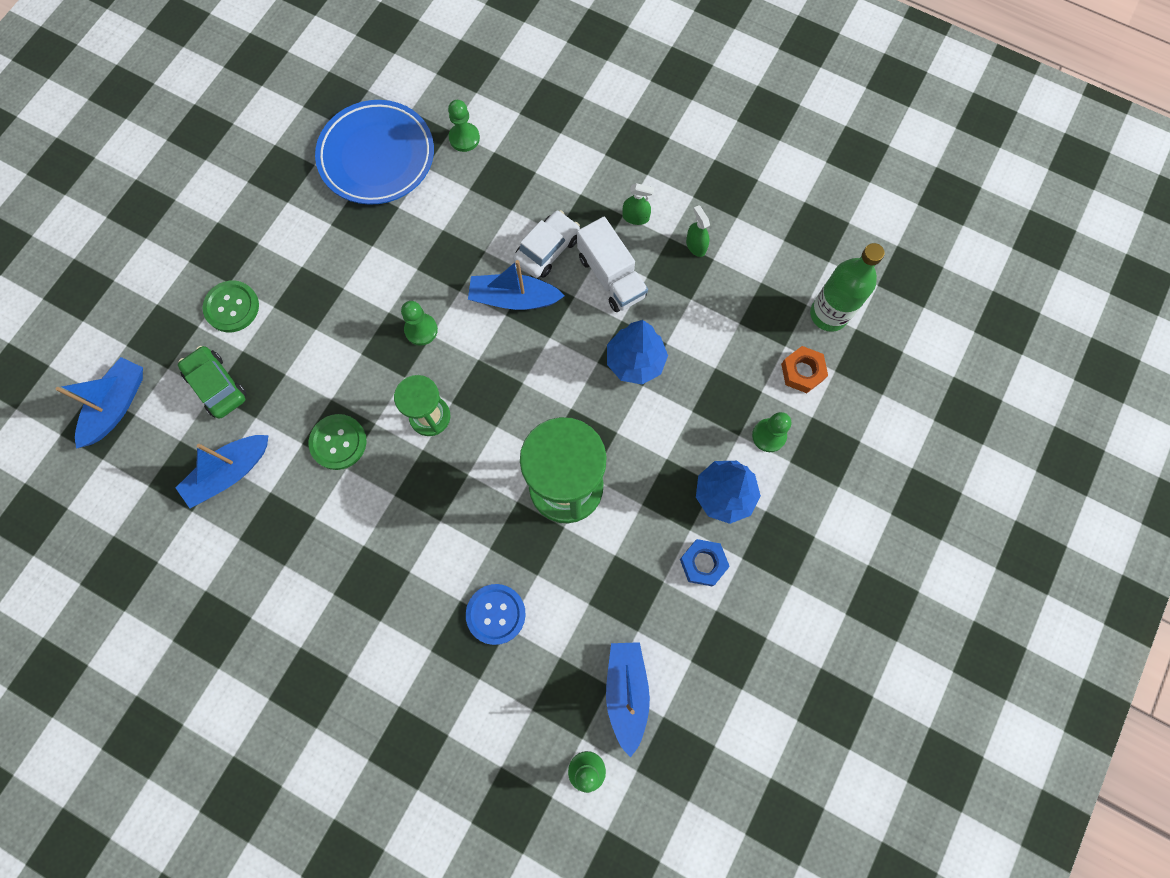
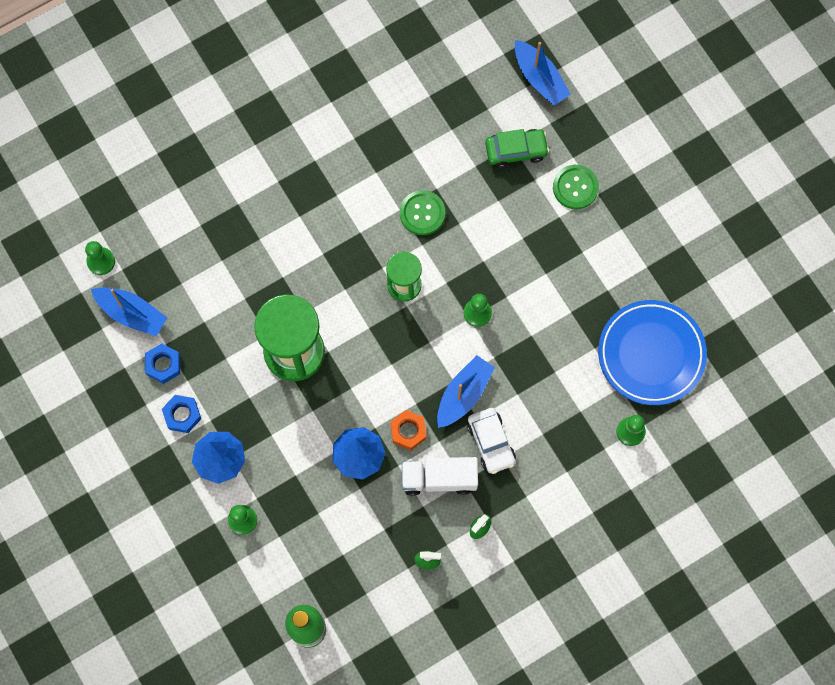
camera: 120 degrees right, 0 degrees up
blue boat [176,435,269,508] -> none
blue button [466,584,526,645] -> none
orange nut [781,346,828,393] -> orange nut moved to [390,410,427,450]
none -> blue nut [145,343,180,384]

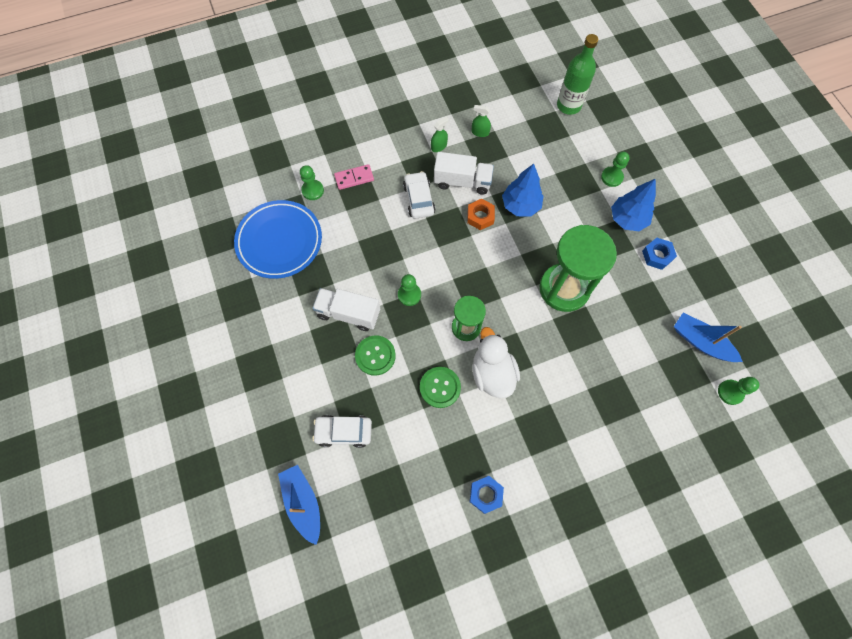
camera: 170 degrees left, 5 degrees down
blue nut [145,343,180,384] -> blue nut moved to [470,476,504,514]
blue boat [437,355,495,428] -> none
green car [485,129,549,168] -> white car [312,415,372,448]
green button [553,165,599,209] -> green button moved to [355,336,396,376]
none -> white truck [312,288,380,331]
none -> pink domino [334,164,374,190]
none -> white duck [472,327,520,398]

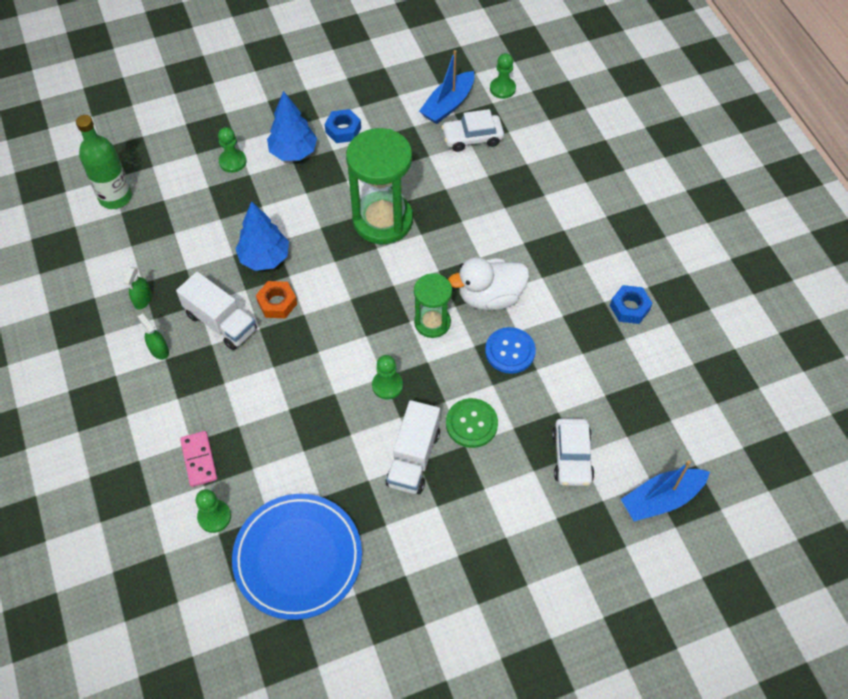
camera: 90 degrees left, 10 degrees down
white car [403,171,436,219] -> white car moved to [442,109,504,152]
green button [420,367,461,408] -> blue button [485,327,536,374]
white truck [434,152,494,195] -> white truck turned 120 degrees clockwise [176,272,257,350]

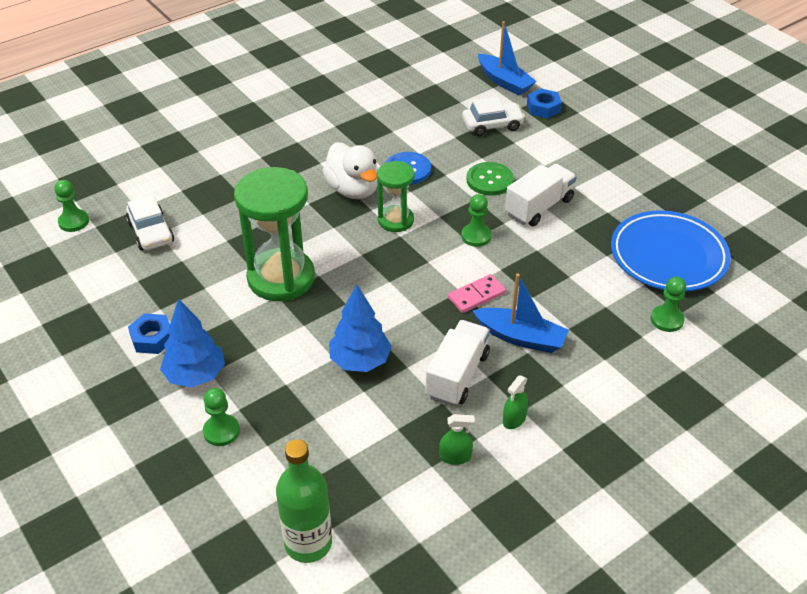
camera: 105 degrees left, 15 degrees down
pink domino [180,431,217,487] -> pink domino moved to [448,274,506,313]
orange nut [256,281,297,318] -> none
white truck [386,400,440,494] -> white truck turned 45 degrees counterclockwise [505,164,577,227]
blue boat [419,50,474,124] -> blue boat moved to [473,274,569,353]
blue nut [610,285,653,324] -> blue nut moved to [527,88,562,119]

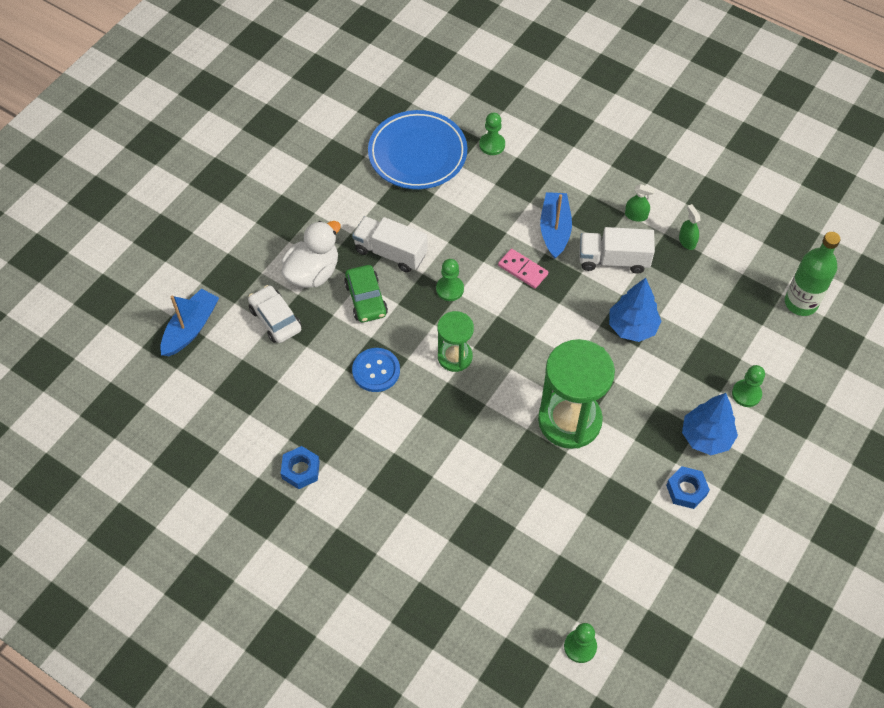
camera: 110 degrees left, 15 degrees up
white car [126,195,174,251] -> none
white duck [322,142,378,199] -> white duck moved to [281,221,341,288]
green button [467,162,514,195] -> green car [344,265,388,323]
blue nut [527,88,562,119] -> blue nut moved to [281,446,320,489]

